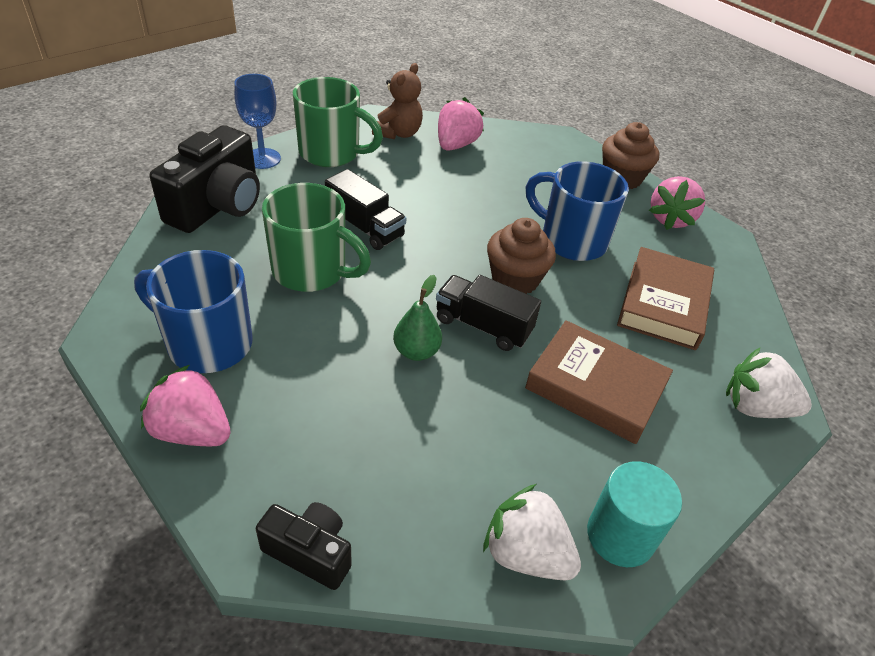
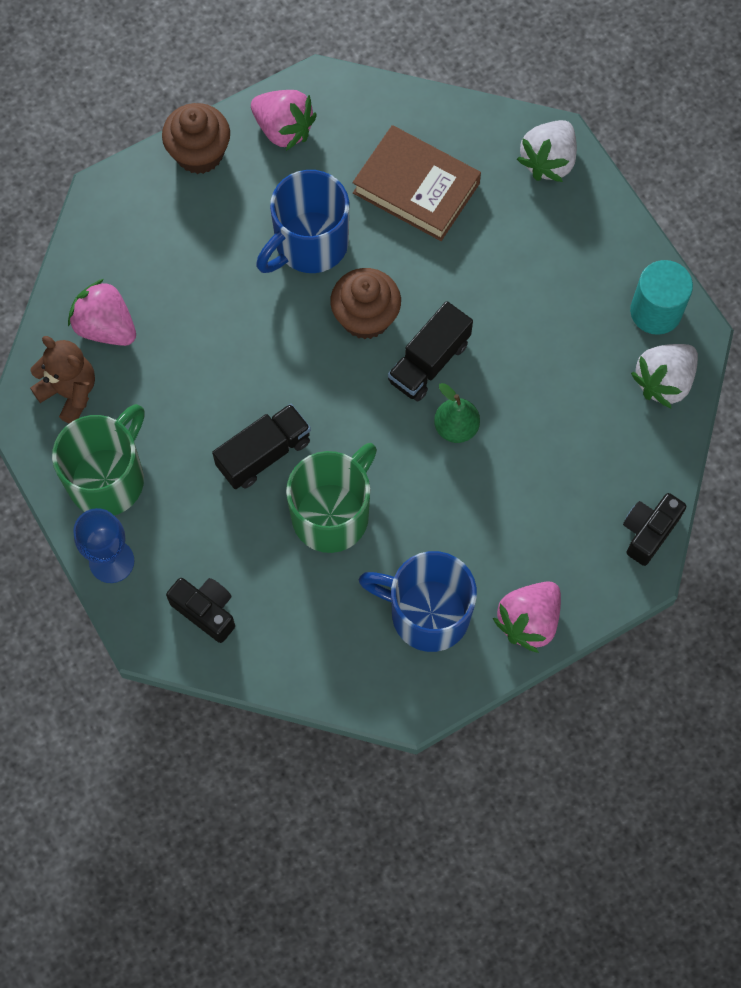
camera: 75 degrees left, 25 degrees up
blue mug [134,250,253,373] -> blue mug turned 75 degrees clockwise [359,551,477,652]
black camera [150,125,260,233] -> black camera [166,578,235,643], size x0.55
brown book [525,320,673,444] -> none

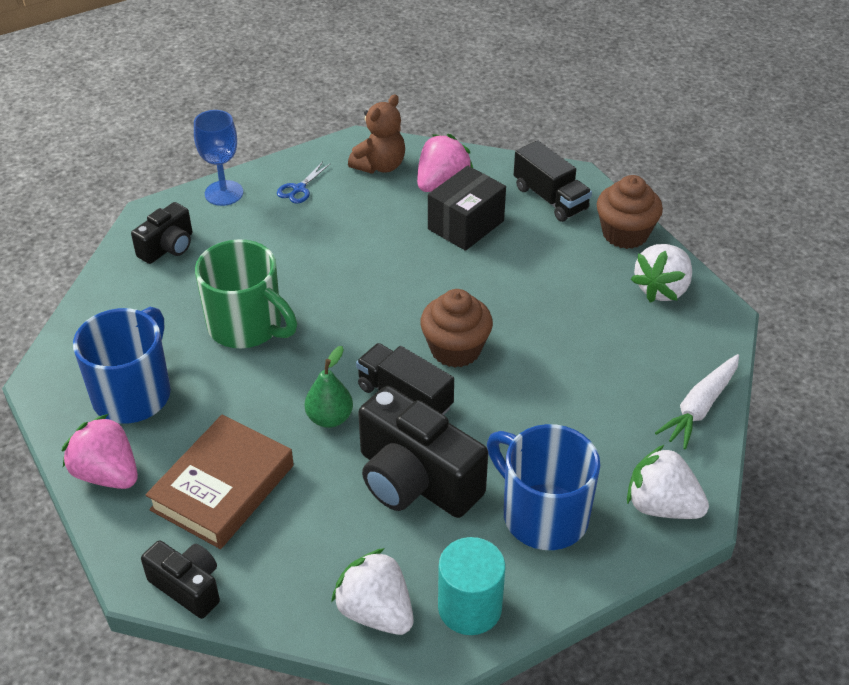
camera: 90 degrees right, 25 degrees down
green mug [52,404,145,515] -> blue scissors [277,162,330,204]
black truck [212,404,311,489] -> black truck moved to [514,140,592,222]
pink strawberry [251,90,317,151] -> white strawberry [631,244,692,303]
blue mug [256,170,349,273] -> blue mug moved to [487,424,600,550]
brown book [352,125,481,241] -> brown book moved to [146,415,294,549]
none -> black camera [358,386,488,518]
none -> black box [428,166,506,251]
none -> white carrot [655,354,739,450]

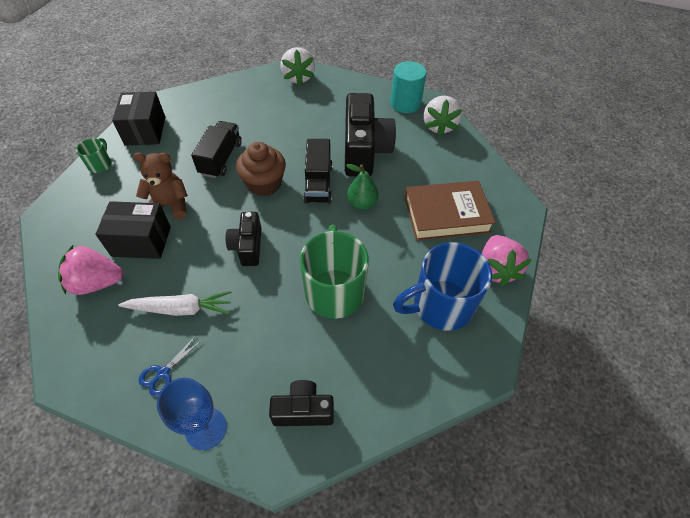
camera: 130 degrees left, 10 degrees up
black camera [141,540,220,619] -> black camera moved to [226,212,261,266]
blue scissors [277,162,330,204] -> blue scissors turned 135 degrees clockwise [139,336,202,396]
brown teddy bear [348,94,405,174] -> brown teddy bear moved to [133,153,188,220]
blue mug [487,424,600,550] -> none
black truck [514,140,592,222] -> black truck moved to [191,121,242,178]
brown cupcake [597,175,663,249] -> green mug [76,138,111,173]
white strawberry [631,244,692,303] -> black box [112,92,165,146]
white carrot [655,354,739,450] -> white carrot moved to [118,291,232,316]

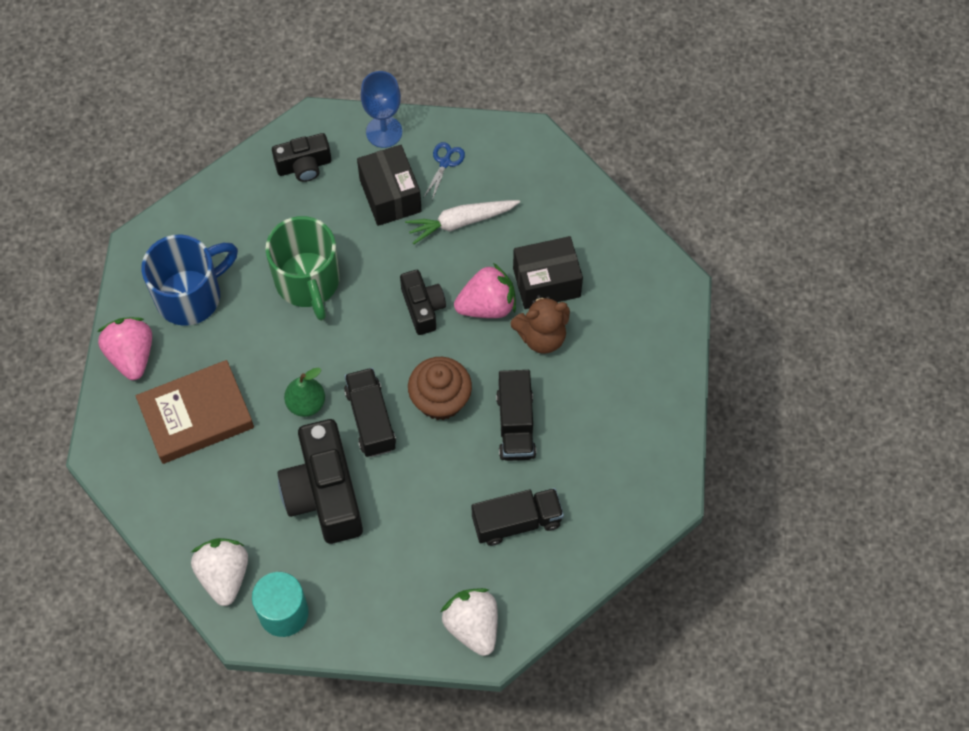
camera: 165 degrees right, 10 degrees up
pink strawberry [58,245,123,295] -> pink strawberry moved to [454,263,516,318]
green mug [76,138,111,173] -> none
black box [112,92,165,146] -> black box moved to [357,145,422,226]
none -> black truck [472,488,564,546]

